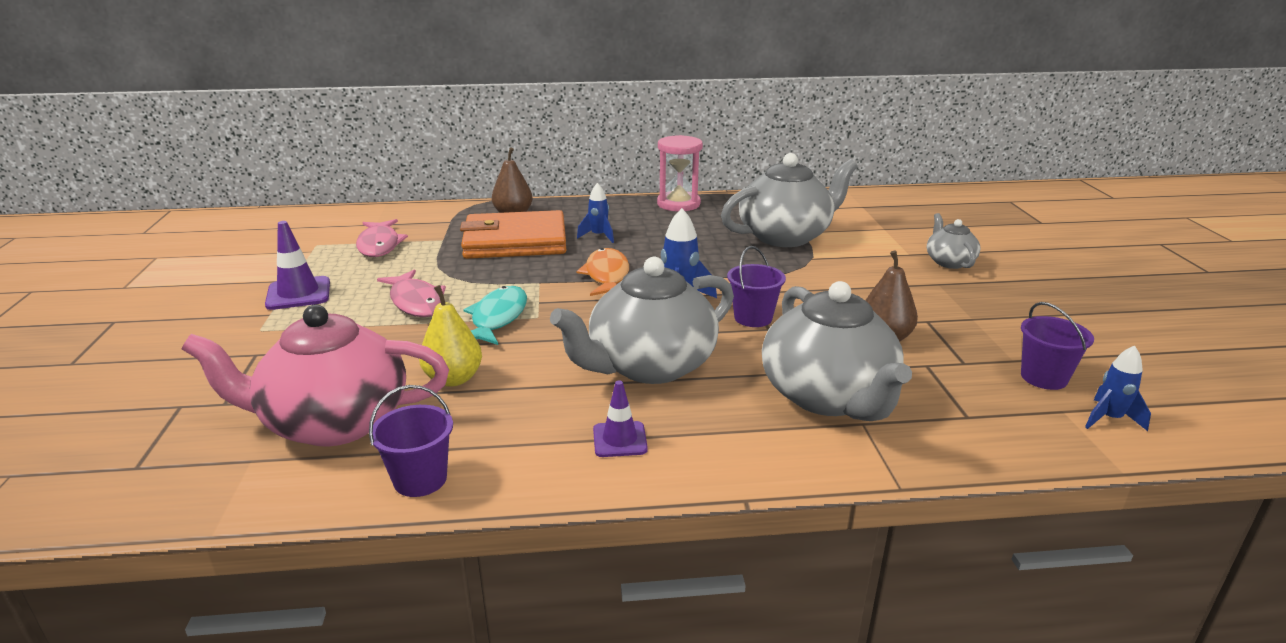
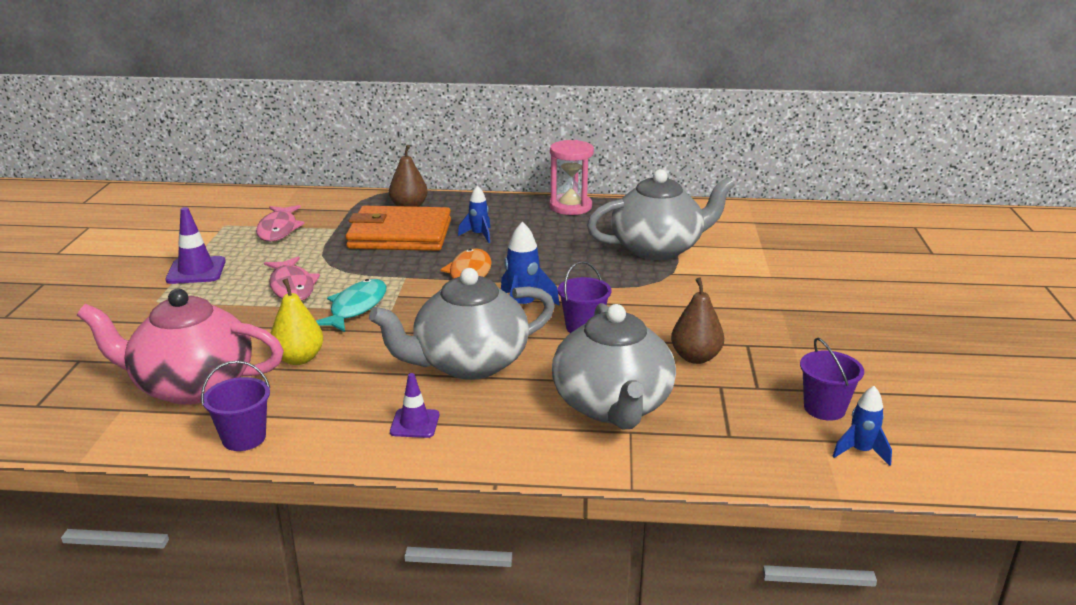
camera: 10 degrees right, 0 degrees up
grey teapot [927,213,980,269] -> none

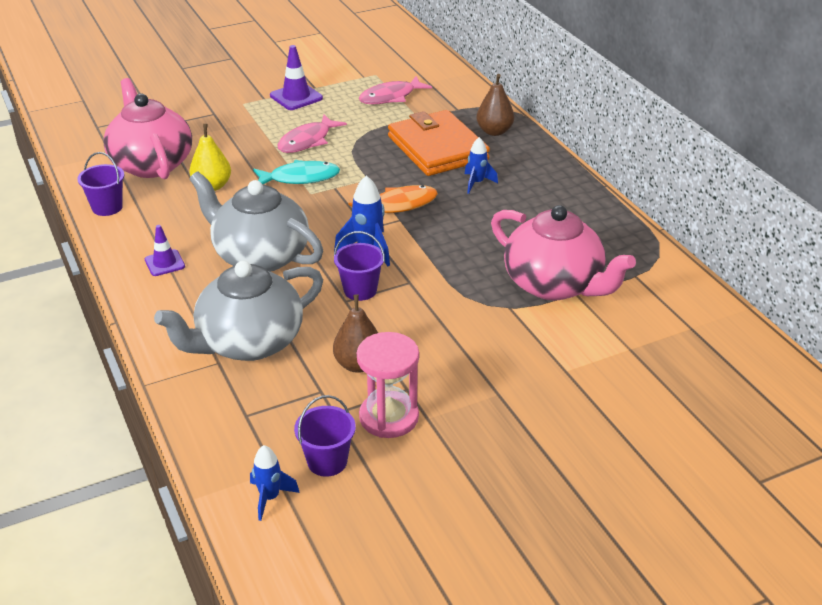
camera: 60 degrees right, 10 degrees up
pink hourglass [549,140,594,215] -> pink hourglass moved to [357,332,419,438]
grey teapot [587,169,735,260] -> pink teapot [491,205,636,300]

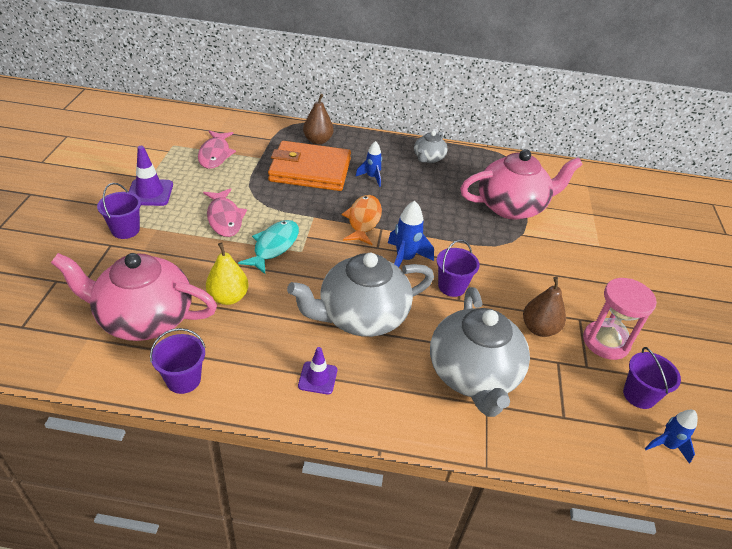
camera: 60 degrees left, 5 degrees up
none -> purple bucket [97,183,141,239]
none -> grey teapot [414,131,448,163]

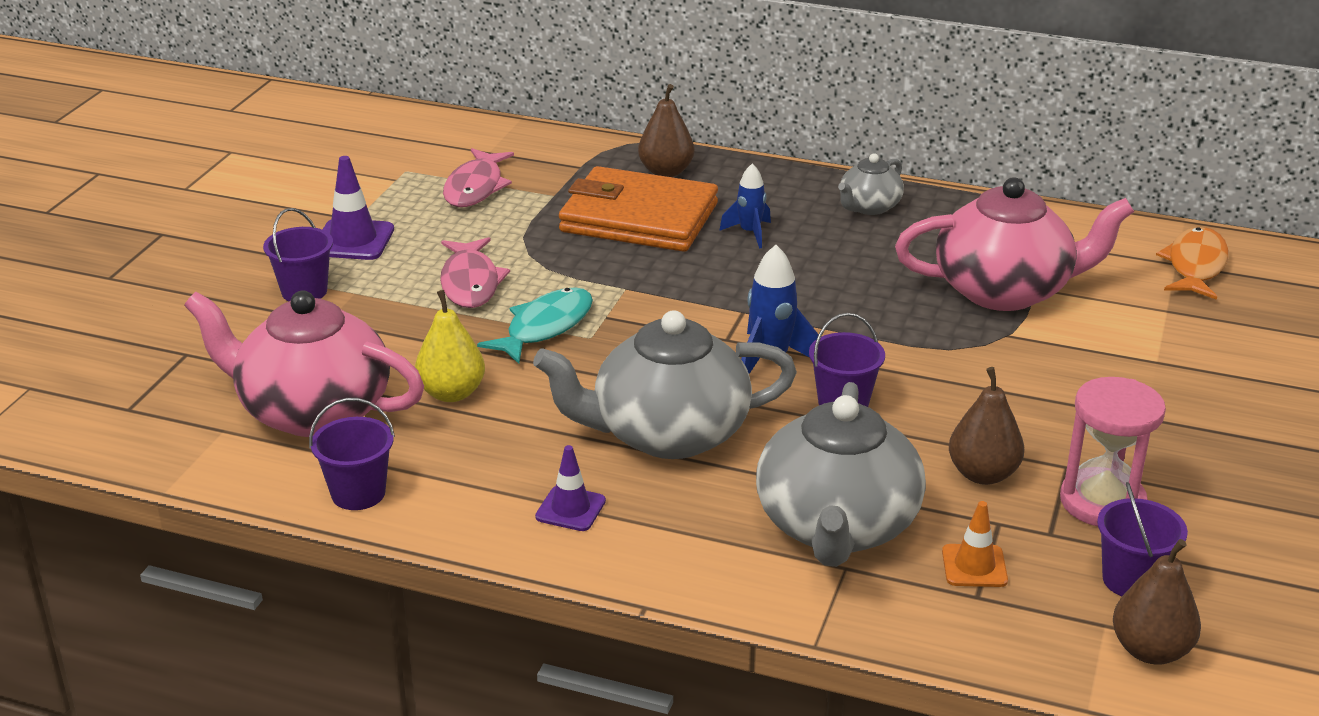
camera: 15 degrees right, 10 degrees down
orange fish [342,195,382,245] -> orange fish moved to [1156,227,1229,300]
blue rocket [645,410,698,464] -> brown pear [1113,539,1201,665]
none -> orange traffic cone [942,501,1008,587]

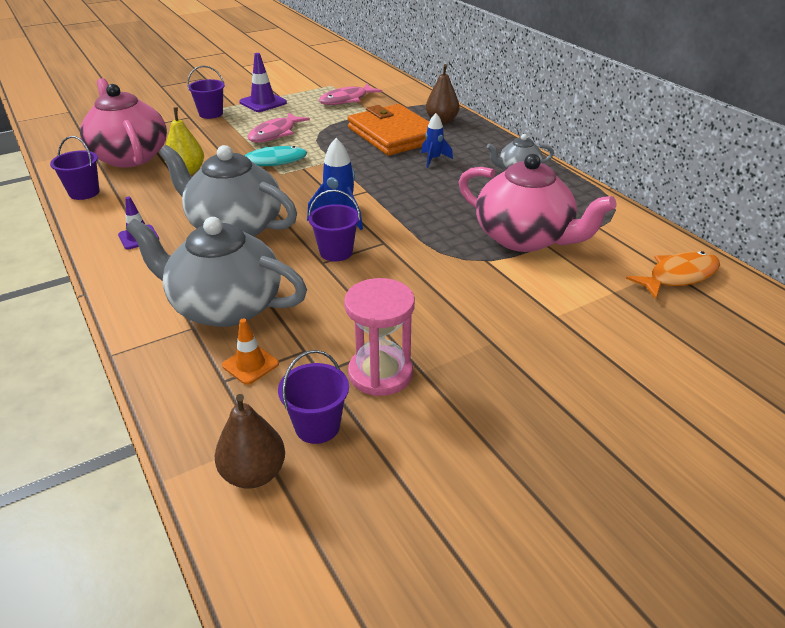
camera: 40 degrees right, 5 degrees up
grey teapot [756,382,926,567] -> grey teapot turned 60 degrees clockwise [126,217,307,327]
brown pear [949,367,1024,485] -> none

